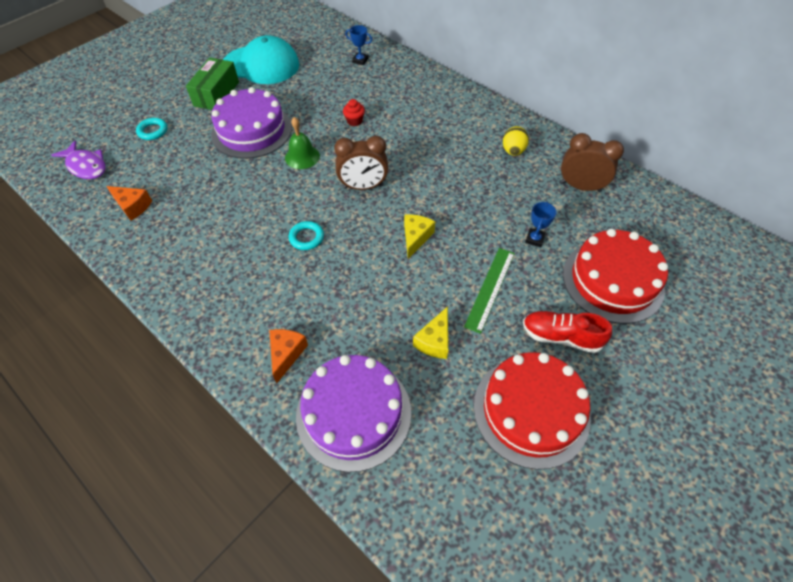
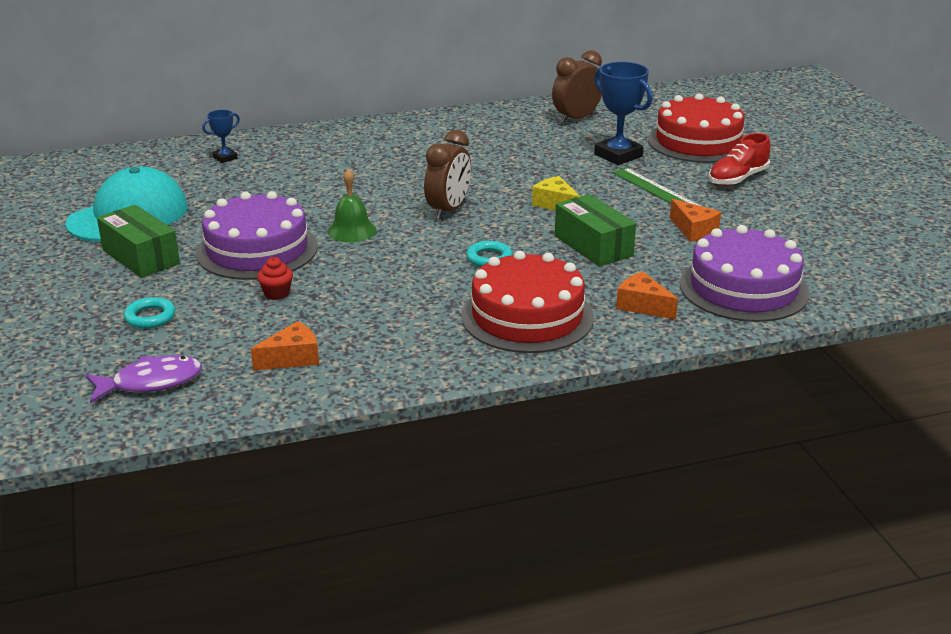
camera: 60 degrees left, 25 degrees down
red cupcake [343,99,365,126] -> red cupcake moved to [257,257,293,300]
yellow cheese [413,306,448,359] -> orange cheese [670,199,721,242]
red cake [474,352,591,470] -> red cake moved to [461,251,594,353]
yellow egg [503,126,529,156] -> none
blue trophy [525,202,556,247] -> blue trophy [594,62,653,165], size x1.92
none -> green box [555,194,636,267]

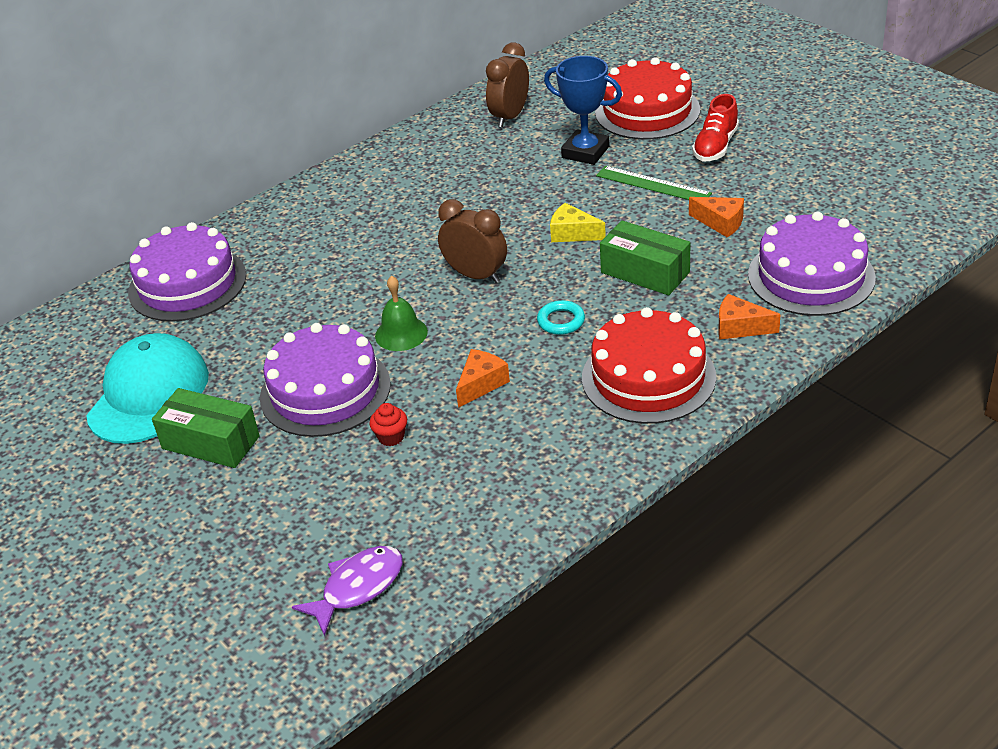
camera: 20 degrees left, 10 degrees up
turquoise ring [124,297,175,329] -> none
blue trophy [202,110,240,163] -> purple cake [128,222,246,322]
orange cheese [251,321,319,371] -> orange cheese moved to [456,349,510,408]
brown clock [424,130,471,220] -> brown clock turned 60 degrees counterclockwise [438,199,507,283]

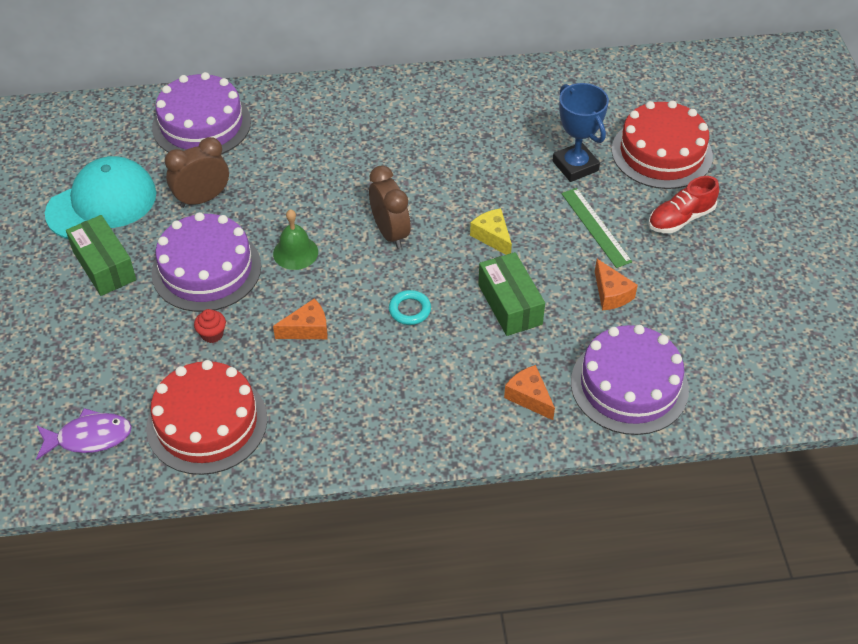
camera: 30 degrees right, 10 degrees up
brown clock [486,42,529,127] -> brown clock moved to [165,137,229,208]
red cake [582,307,716,424] -> red cake moved to [146,360,267,475]

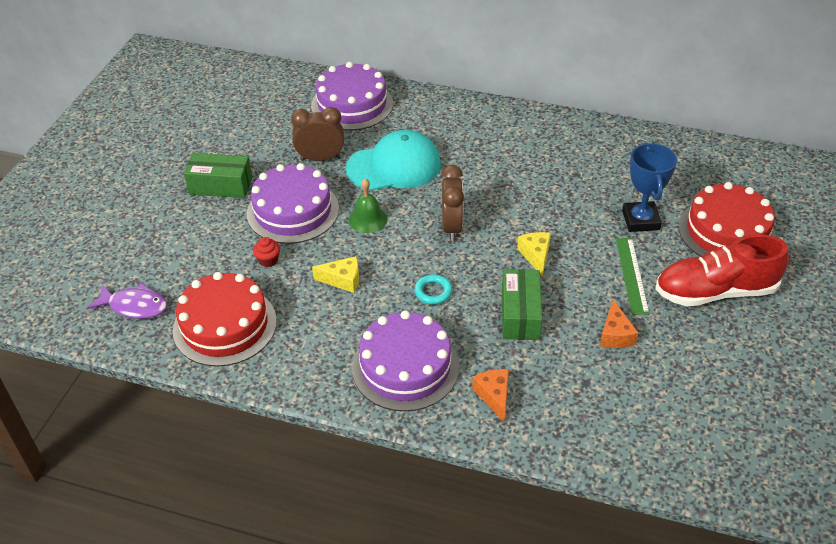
camera: 25 degrees right, 5 degrees down
turquoise cap [45,156,157,239] -> turquoise cap moved to [346,130,441,191]
green box [66,215,136,296] -> green box turned 75 degrees counterclockwise [184,153,252,198]
orange cheese [273,299,328,339] -> yellow cheese [312,256,359,293]
purple cake [571,325,689,435] -> purple cake moved to [352,311,459,411]
red shoe [648,176,719,233] -> red shoe [655,234,789,306], size x1.65

